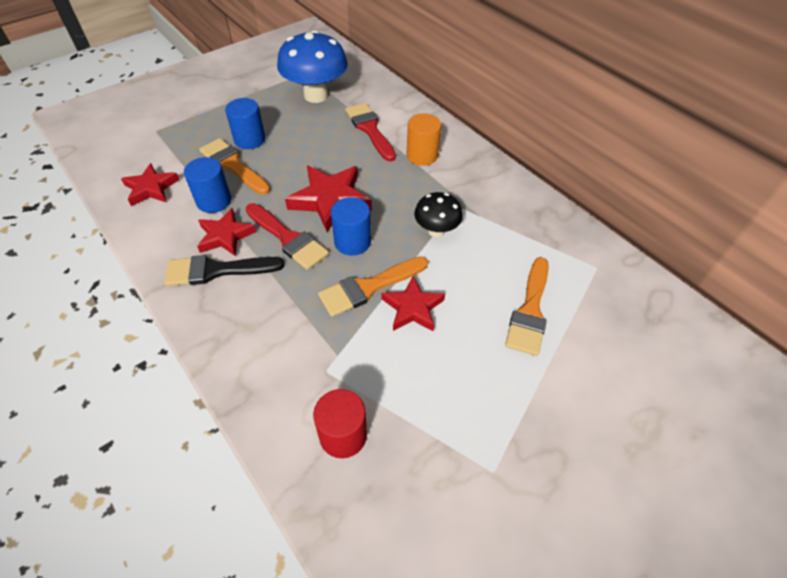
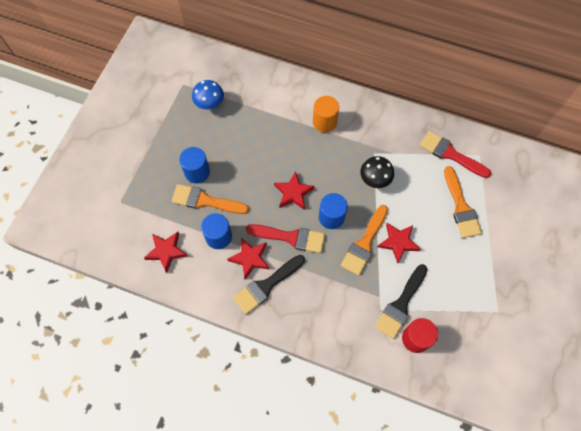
camera: 30 degrees left, 15 degrees up
blue mushroom [277,30,348,103] -> blue mushroom [192,80,224,109], size x0.56
red star [285,166,372,232] -> red star [274,171,315,210], size x0.65
red brush [345,103,396,162] -> red brush moved to [420,131,491,178]
none -> black brush [375,264,427,339]

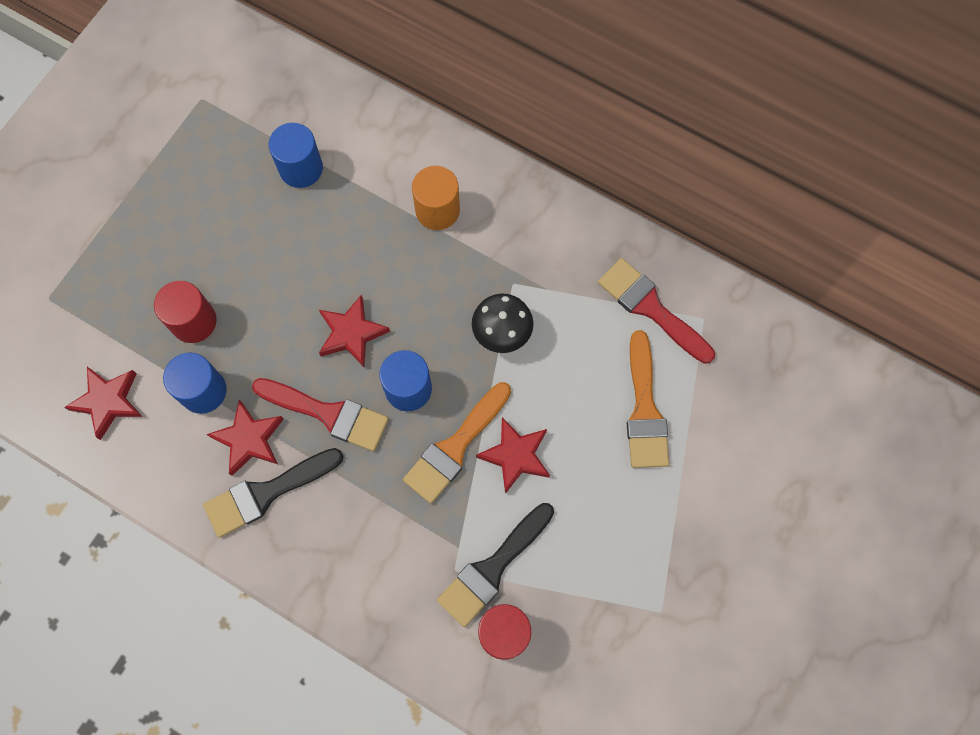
camera: 10 degrees right, 5 degrees up
orange brush [171,184,249,214] -> red cylinder [154,281,217,343]
blue cylinder [179,147,210,183] -> blue cylinder moved to [269,123,323,188]
blue mushroom [192,80,224,109] -> none

